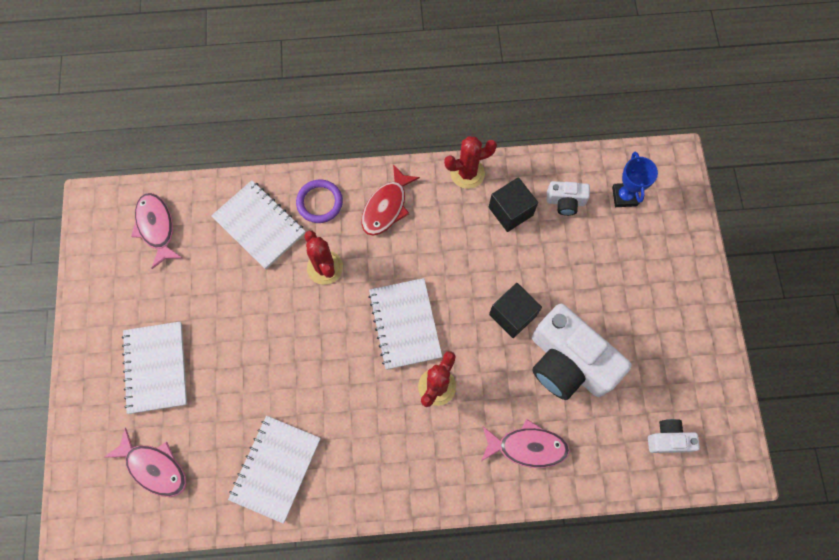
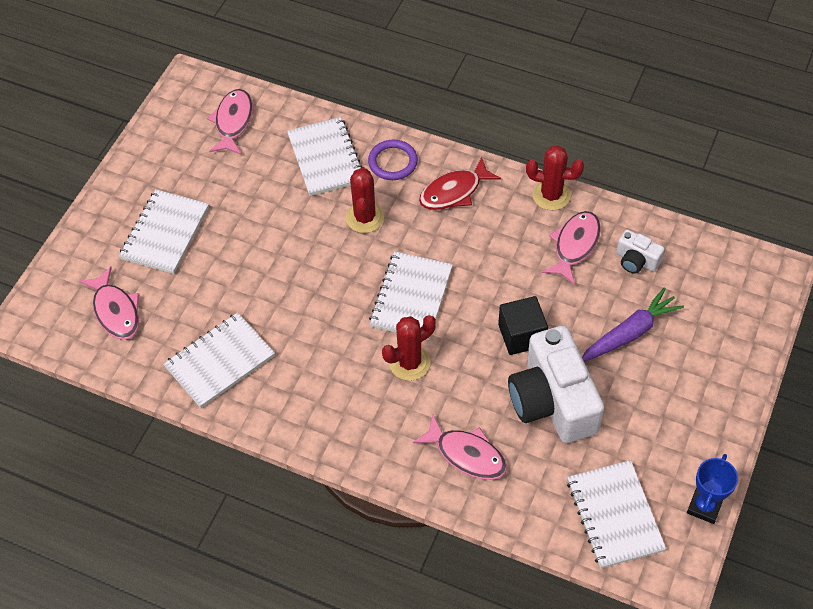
camera: 30 degrees right, 15 degrees down
black cube [489,177,538,232] -> pink fish [542,211,601,285]
blue trophy [612,152,658,207] -> blue trophy moved to [687,454,738,524]
white camera [648,419,700,453] -> white notebook [567,460,666,568]
none -> purple carrot [582,287,684,362]

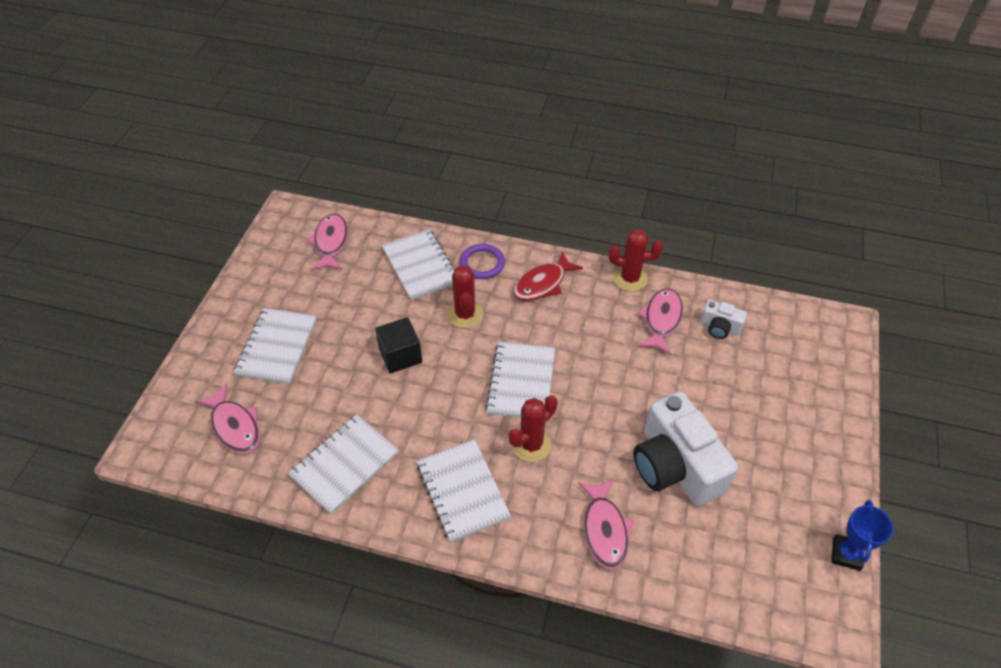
camera: 10 degrees left, 5 degrees down
pink fish [413,415,507,480] -> pink fish turned 60 degrees clockwise [578,479,635,570]
black cube [498,296,548,355] -> black cube moved to [375,317,422,374]
white notebook [567,460,666,568] -> white notebook moved to [417,439,511,543]
purple carrot [582,287,684,362] -> none

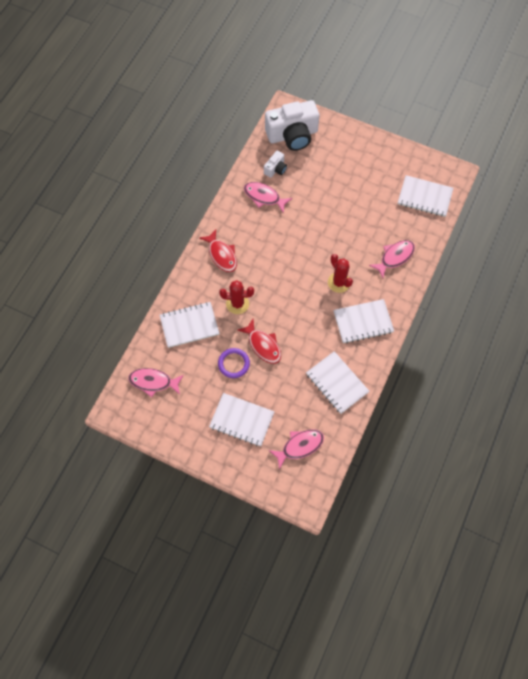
camera: 80 degrees left, 15 degrees up
black cube [375,317,422,374] -> red fish [237,319,281,364]
purple ring [460,244,505,279] -> purple ring moved to [218,348,250,378]
white notebook [485,341,555,418] -> white notebook moved to [398,175,453,217]
pink fish [578,479,635,570] -> pink fish turned 45 degrees counterclockwise [369,240,415,278]
red cactus [609,229,663,291] -> none
white camera [633,392,738,506] -> white camera moved to [265,100,319,151]
blue trophy [831,500,894,571] -> none

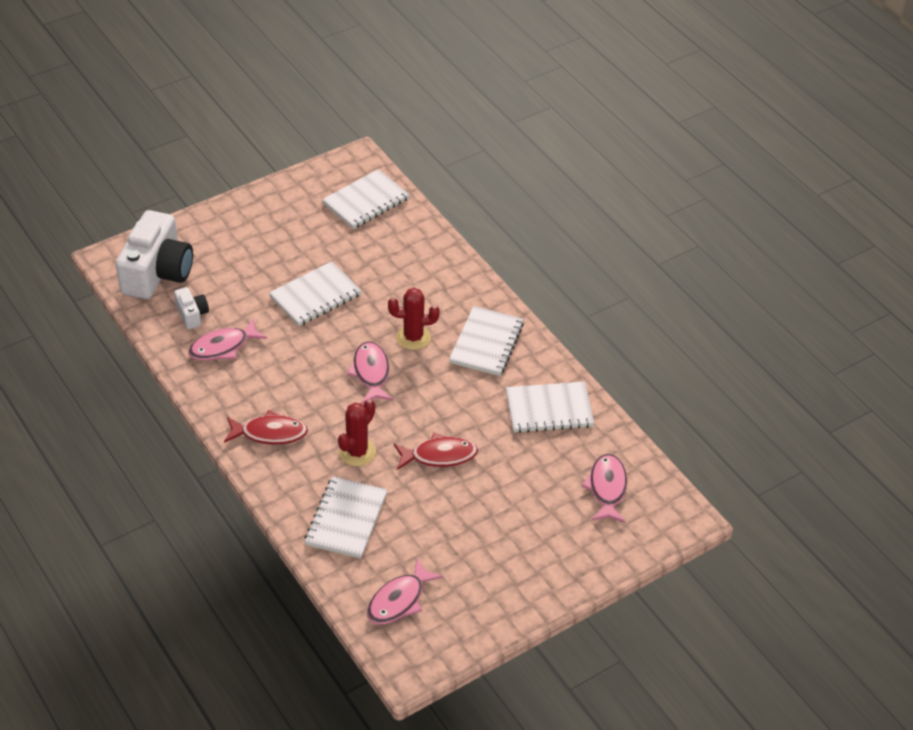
camera: 60 degrees left, 20 degrees down
white notebook [209,393,275,446] -> white notebook moved to [269,261,362,326]
purple ring [218,348,250,378] -> none
pink fish [369,240,415,278] -> pink fish moved to [347,341,393,403]

